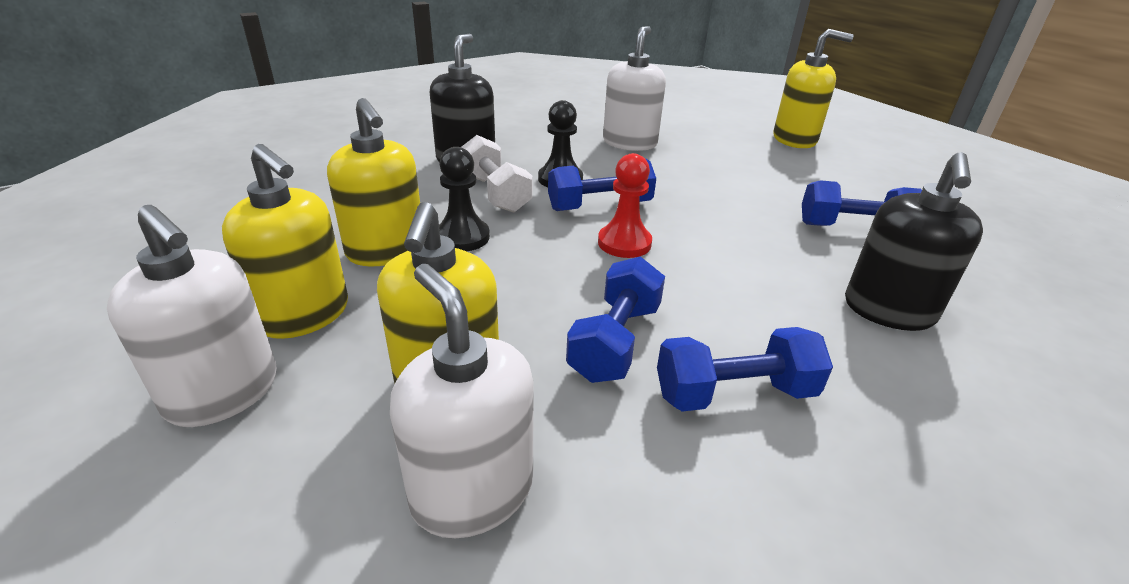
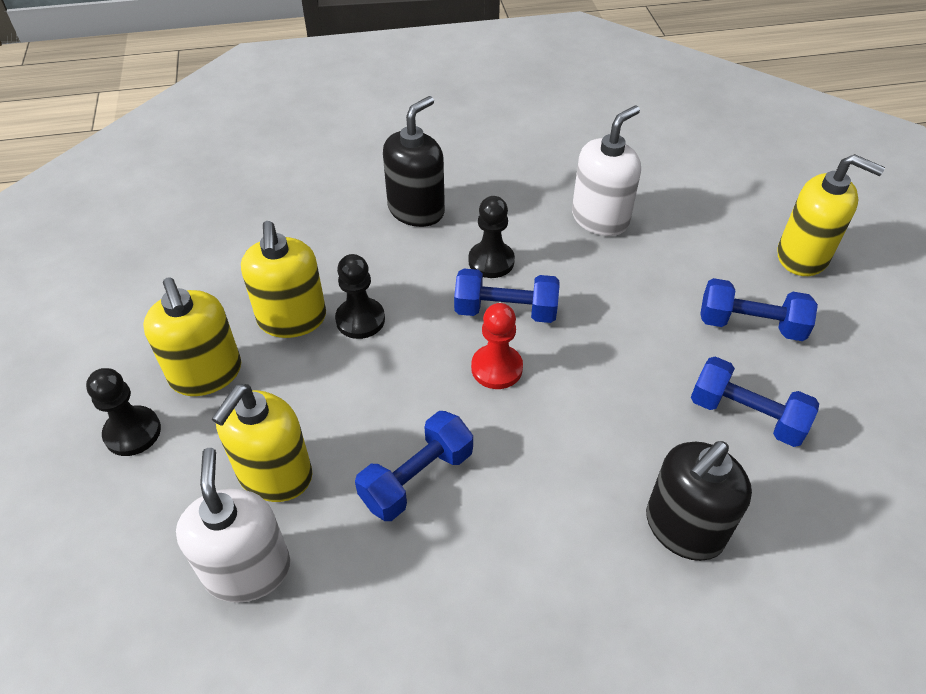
camera: 25 degrees right, 15 degrees up
white soap dispenser [107,205,277,427] -> black pawn [86,368,161,456]
white dumbbell [461,135,532,213] -> none
blue dumbbell [657,327,833,412] -> blue dumbbell moved to [700,278,818,341]

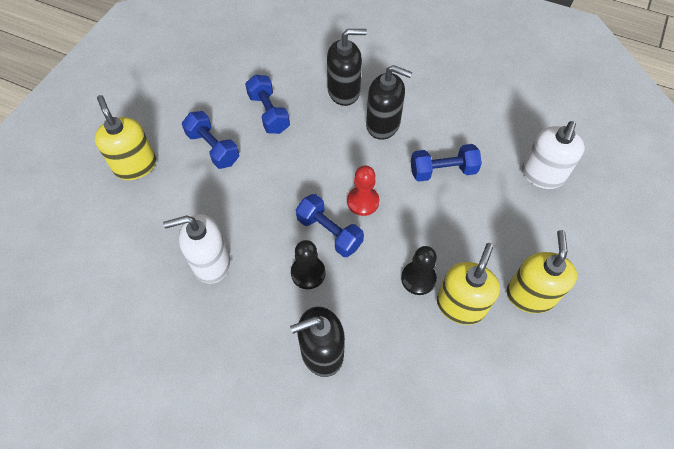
camera: 145 degrees left, 10 degrees up
black pawn [86,368,161,456] -> none
yellow soap dispenser [212,384,312,502] -> none
none -> black soap dispenser [366,65,412,140]

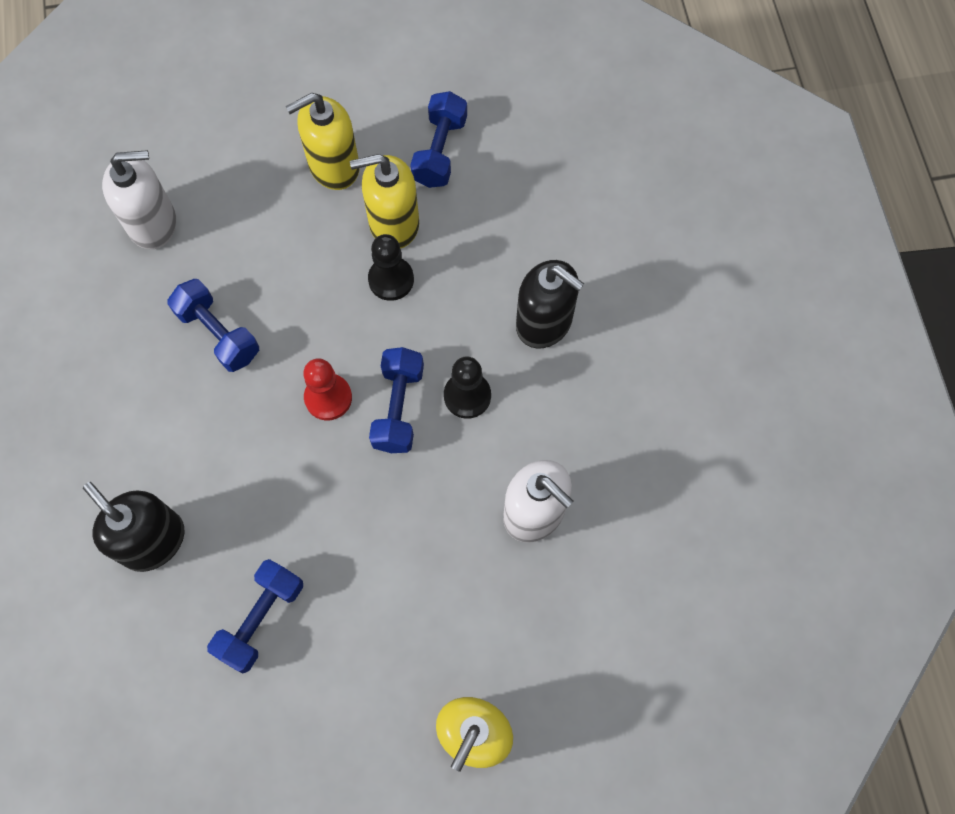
camera: 125 degrees left, 10 degrees up
blue dumbbell [182,111,239,169] -> blue dumbbell moved to [410,91,467,188]
black soap dispenser [366,65,412,140] -> none

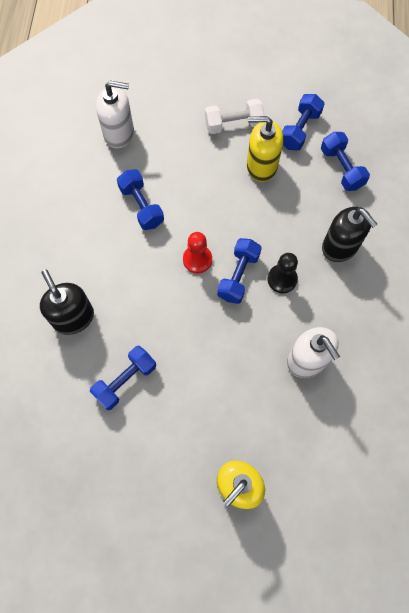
camera: 15 degrees right, 0 degrees up
yellow soap dispenser [285,93,359,190] -> white dumbbell [205,99,265,134]
black pawn [368,234,414,301] -> none
none -> blue dumbbell [321,132,370,191]

